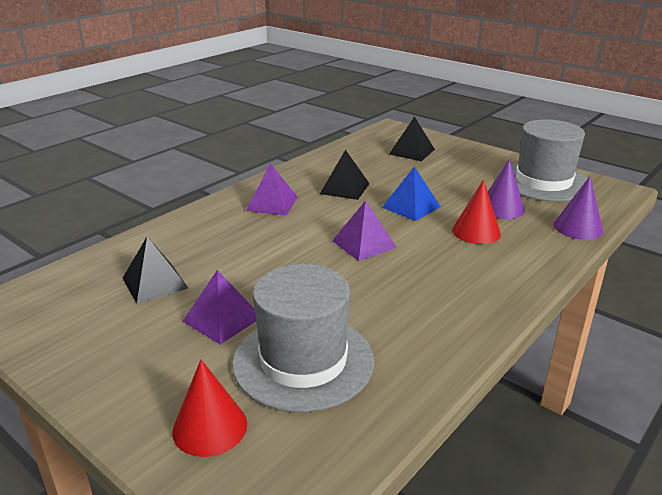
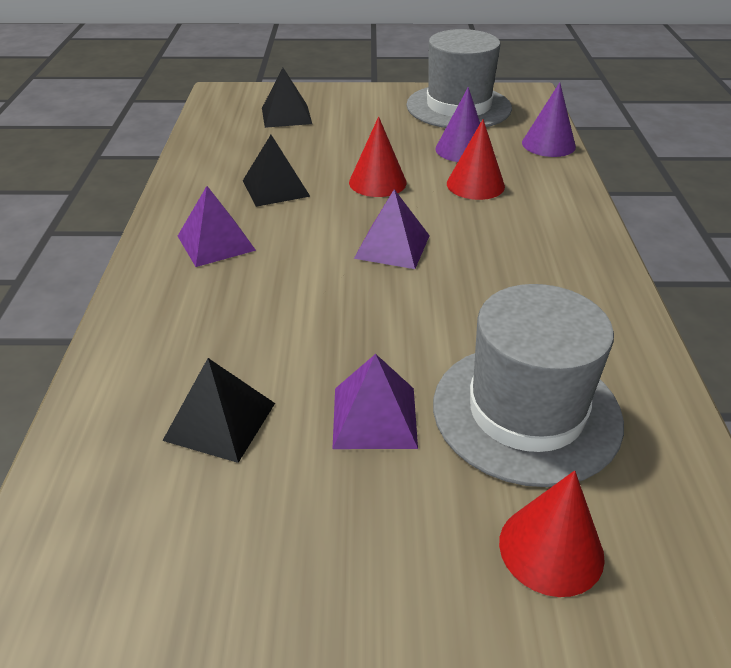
camera: 40 degrees left, 10 degrees up
blue pyramid [382,167,441,221] -> red cone [349,117,407,197]

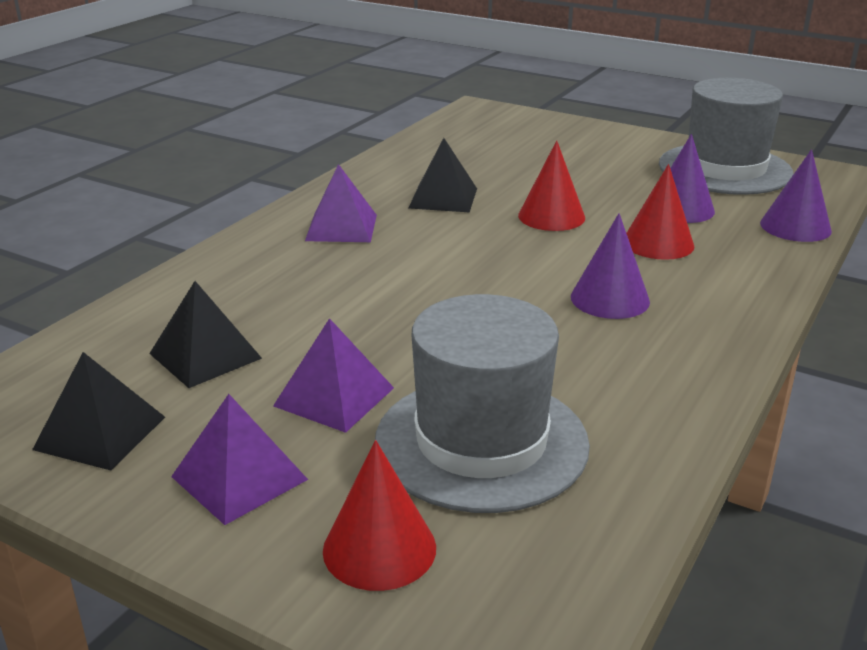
camera: 30 degrees right, 10 degrees down
black pyramid [262,68,312,128] -> black pyramid moved to [32,352,165,471]
purple pyramid [354,189,430,269] -> purple pyramid moved to [171,394,308,525]
none -> purple cone [571,213,650,319]

